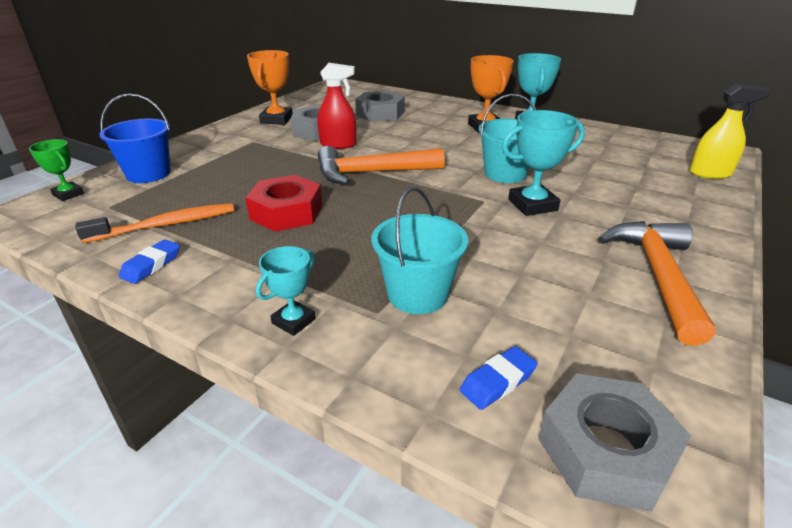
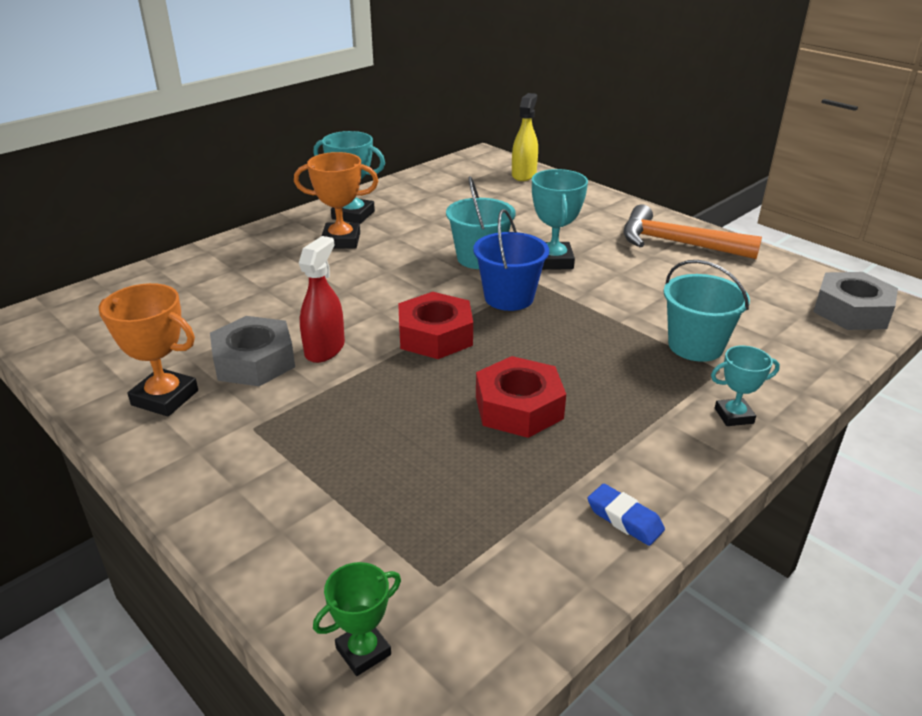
camera: 75 degrees left, 0 degrees up
orange toothbrush [75,203,234,243] -> none
blue bucket [99,94,171,183] -> blue bucket moved to [473,209,549,311]
turquoise trophy [256,246,316,336] -> turquoise trophy turned 60 degrees counterclockwise [711,346,780,426]
orange hammer [318,146,445,185] -> red nut [398,292,473,359]
grey nut [355,91,405,122] -> none
blue eraser [460,346,537,410] -> none

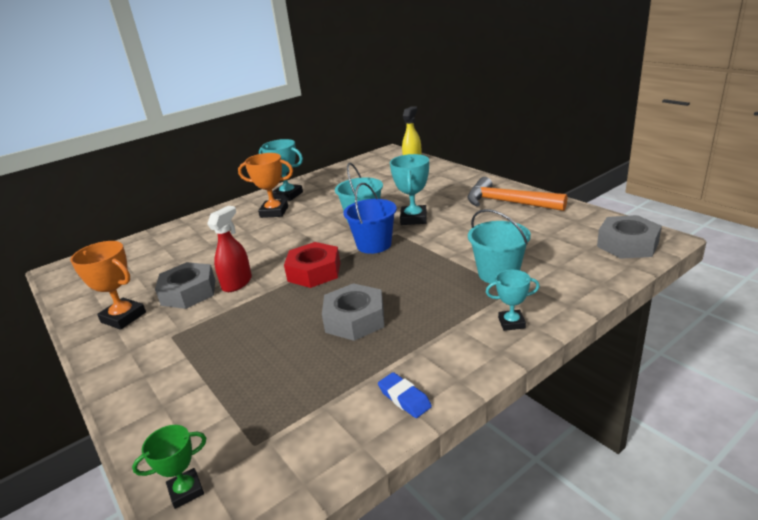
camera: 10 degrees right, 5 degrees down
red nut [476,356,566,438] -> grey nut [322,283,384,341]

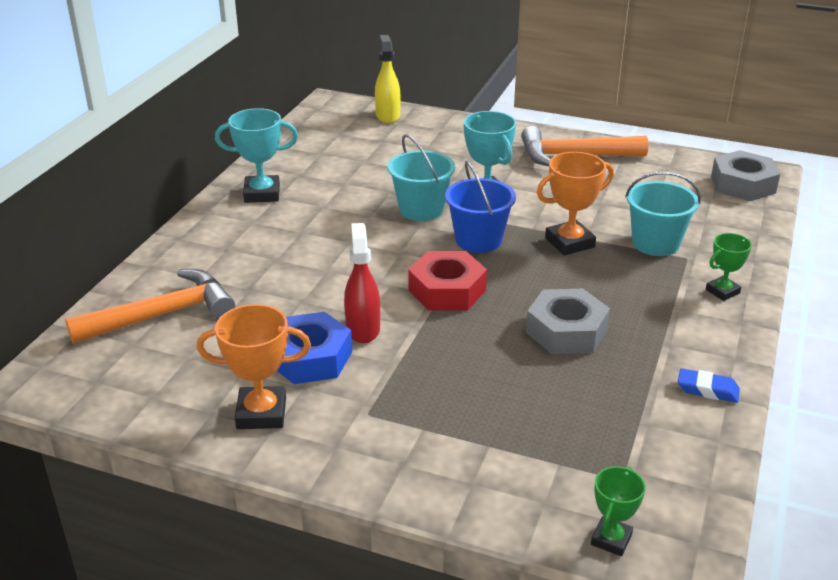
camera: 35 degrees left, 5 degrees up
grey nut [155,262,216,309] -> blue nut [277,312,352,384]
orange trophy [238,153,293,218] -> orange trophy moved to [537,152,614,256]
turquoise trophy [486,270,540,331] -> green trophy [706,233,752,301]
none -> orange hammer [65,269,235,344]

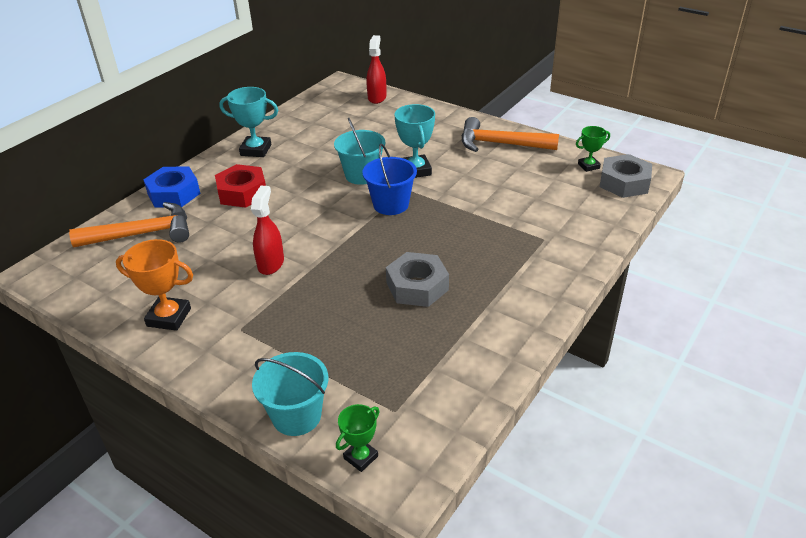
camera: 15 degrees right, 5 degrees up
blue nut [277,312,352,384] -> blue nut moved to [143,166,201,208]
yellow spray bottle [375,35,401,123] -> red spray bottle [366,35,386,104]
red nut [408,251,487,310] -> red nut moved to [215,164,266,208]
orange trophy [537,152,614,256] -> none
turquoise bucket [625,172,701,256] -> turquoise bucket moved to [252,352,328,436]
blue eraser [678,368,740,403] -> none
green trophy [706,233,752,301] -> green trophy moved to [576,126,610,172]

